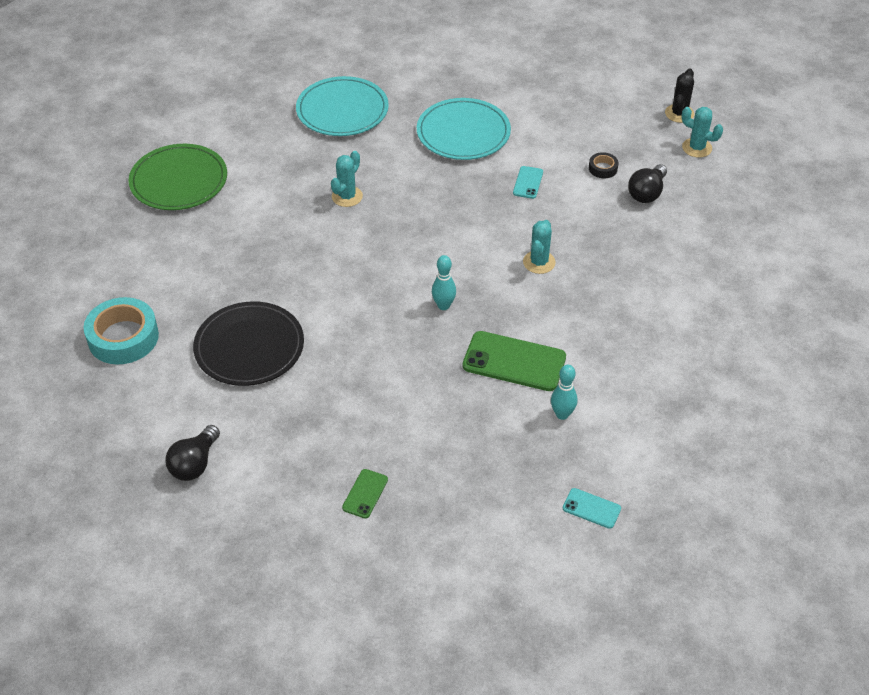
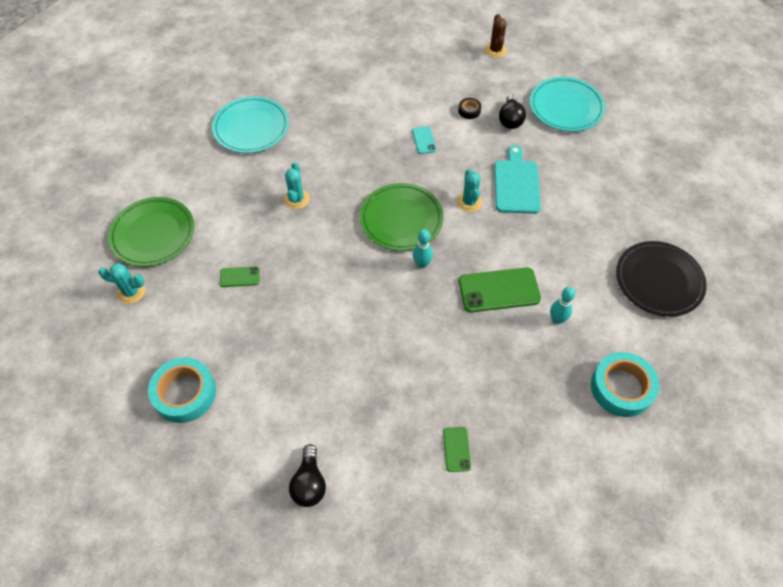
camera: 25 degrees left, 10 degrees up
black plate [193,301,304,386] -> black plate moved to [616,241,707,317]
turquoise plate [417,98,511,160] -> turquoise plate moved to [530,77,605,131]
turquoise phone [563,488,621,529] -> turquoise tape [591,352,659,417]
black cactus [665,69,694,123] -> brown cactus [485,14,507,58]
turquoise cactus [681,107,723,158] -> turquoise cactus moved to [98,263,145,304]
none -> green phone [220,266,260,287]
none -> green plate [360,183,444,251]
none -> turquoise cutting board [494,145,541,214]

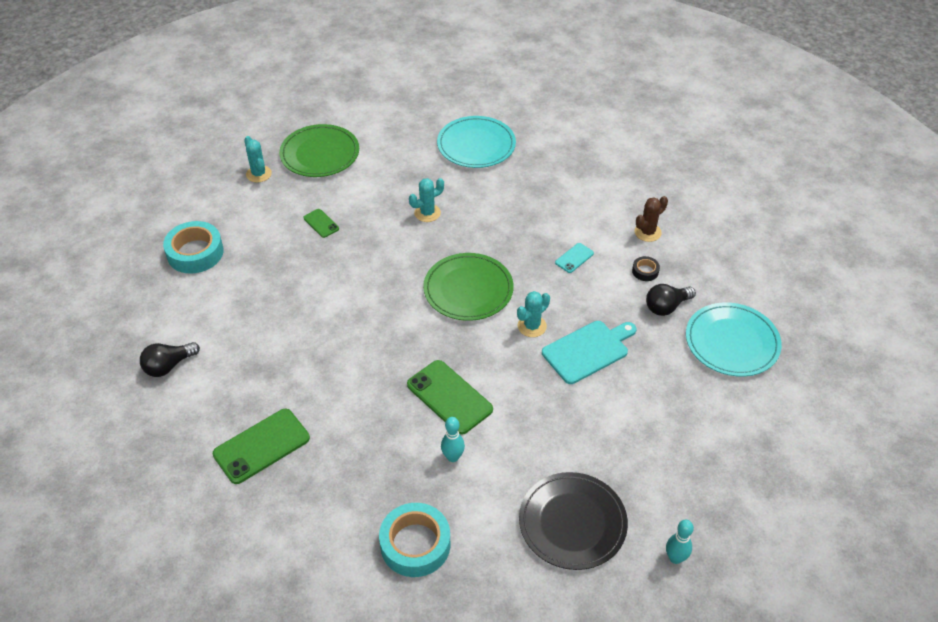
camera: 55 degrees right, 10 degrees down
turquoise bowling pin [413,229,433,268] -> turquoise bowling pin moved to [666,520,694,564]
green phone [443,427,471,472] -> green phone [213,409,310,484], size x1.96
brown cactus [485,14,507,58] -> brown cactus moved to [634,196,668,242]

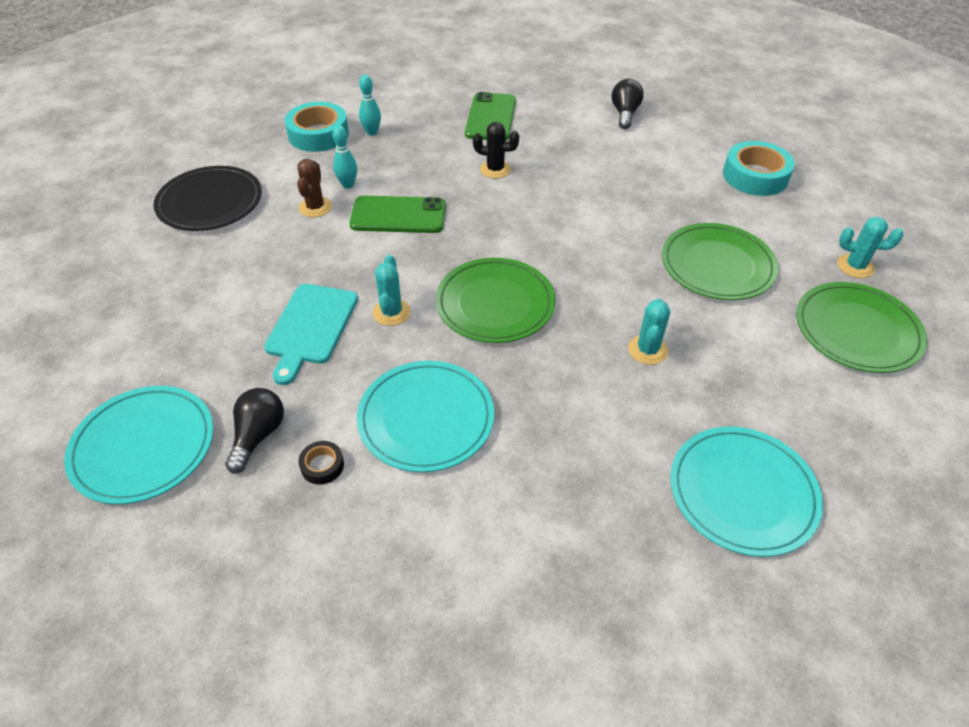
camera: 135 degrees right, 0 degrees up
green phone [303,209,339,238] -> green plate [662,223,778,300]
turquoise phone [555,243,594,273] -> turquoise plate [357,361,494,472]
brown cactus [634,196,668,242] -> brown cactus moved to [297,159,332,217]
turquoise bowling pin [666,520,694,564] -> turquoise bowling pin moved to [359,75,381,136]
none -> black cactus [473,122,519,179]

